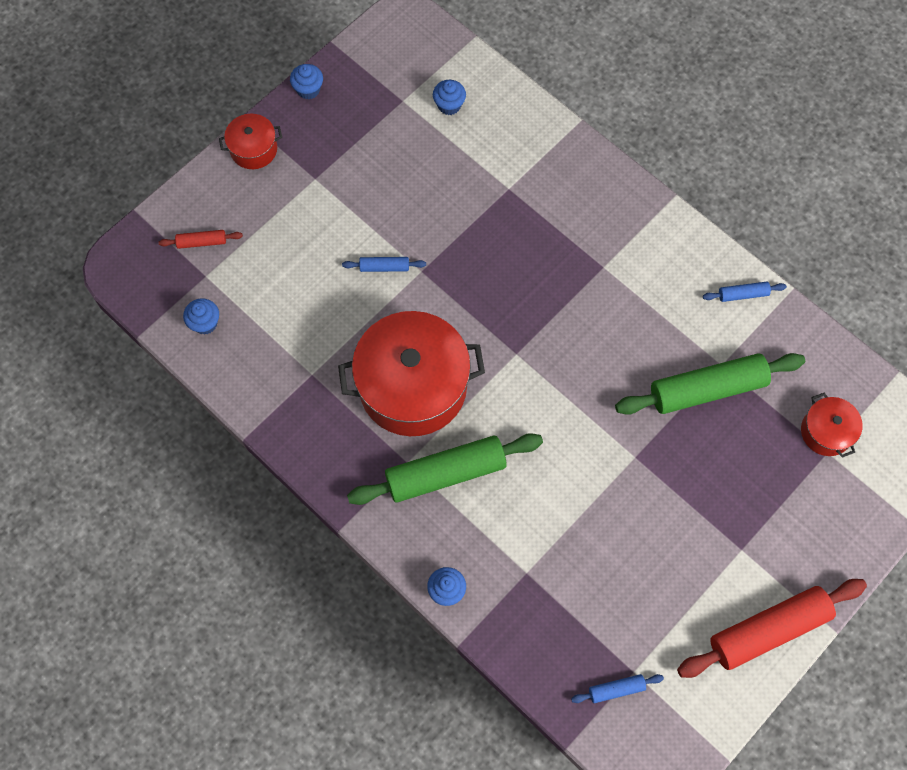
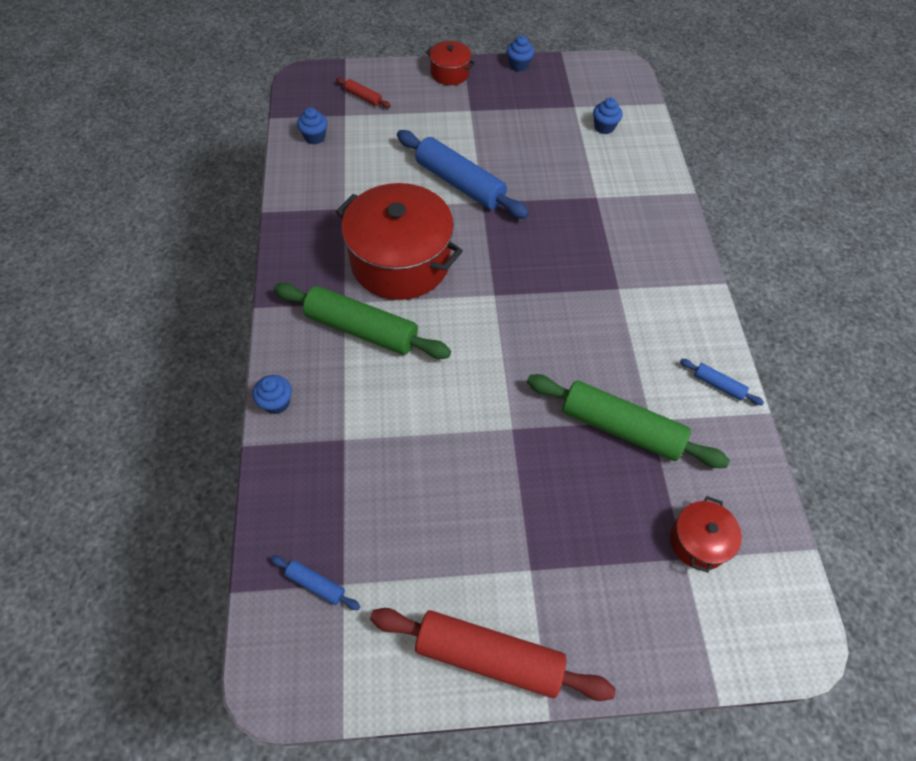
camera: 40 degrees right, 10 degrees down
blue rolling pin [342,257,426,272] -> blue rolling pin [397,130,529,219], size x2.26

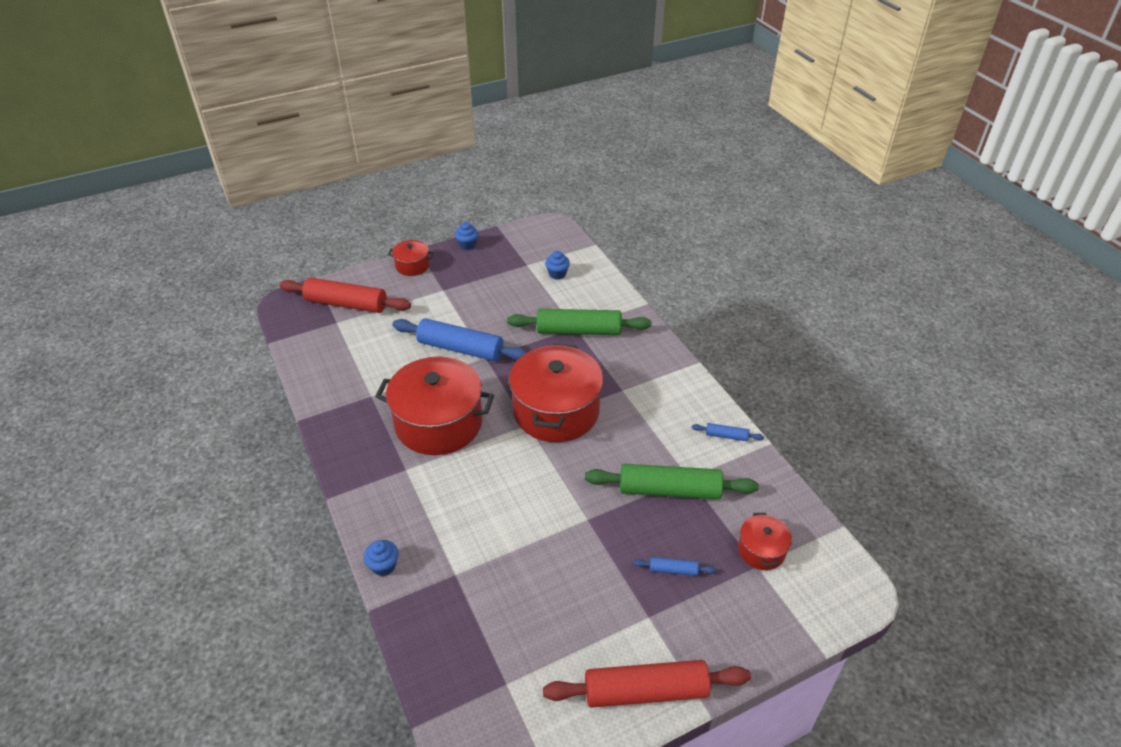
camera: 20 degrees left, 15 degrees down
blue rolling pin [270,556,360,610] -> blue rolling pin moved to [633,557,716,576]
green rolling pin [274,283,451,359] -> green rolling pin moved to [507,309,651,335]
blue cupcake [297,107,328,145] -> none
red rolling pin [336,78,391,108] -> red rolling pin [279,278,411,313], size x2.26
none -> red pot [509,343,603,442]

